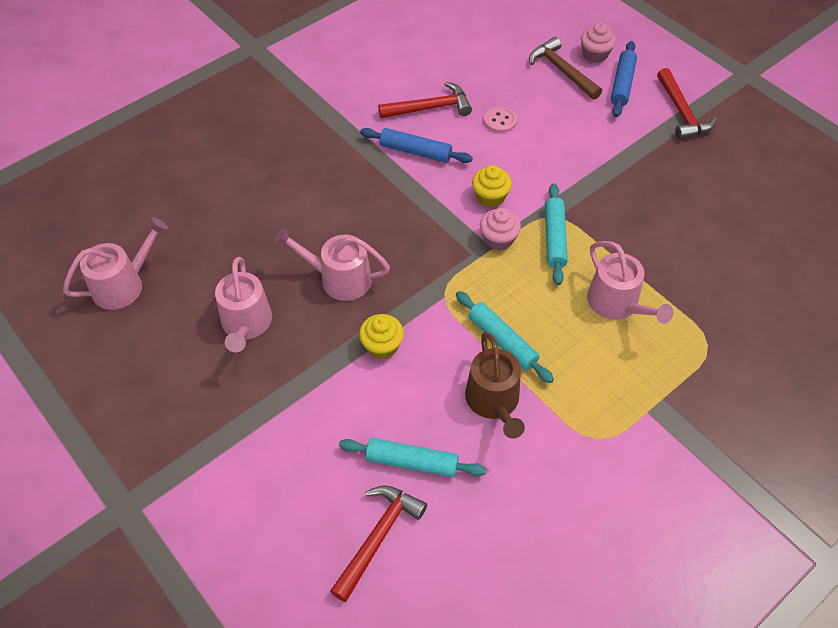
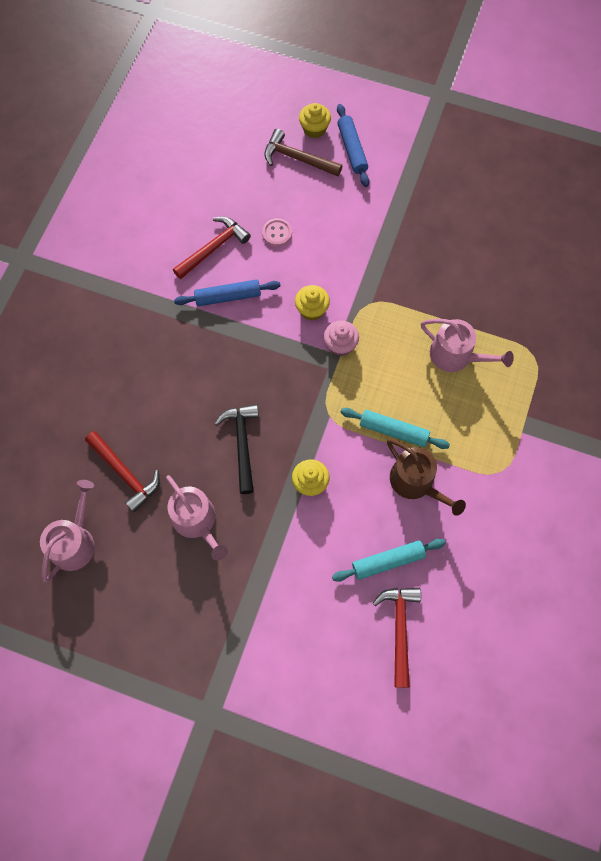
camera: 30 degrees left, 15 degrees up
pink watering can [274,227,390,301] -> black hammer [215,404,259,494]
turquoise rolling pin [545,183,568,285] -> none
pink cupcake [581,23,616,63] -> yellow cupcake [299,103,331,138]
red hammer [657,68,717,140] -> red hammer moved to [85,431,160,512]

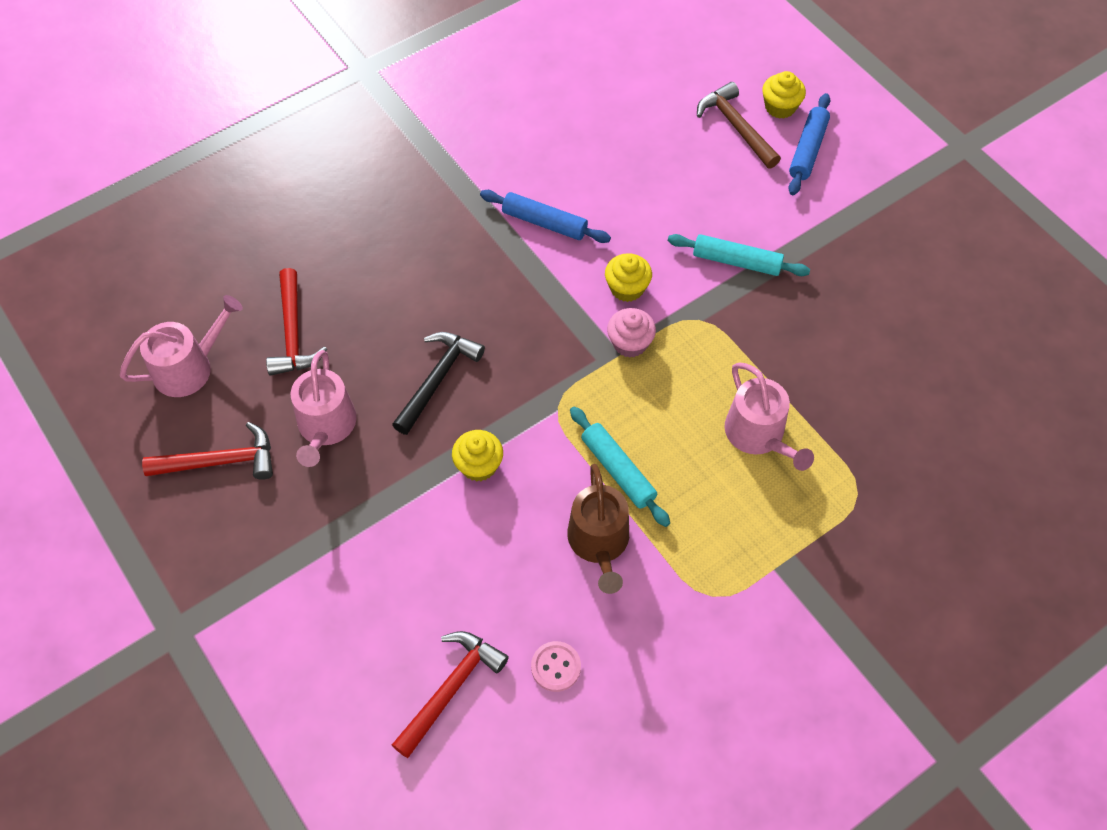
camera: 35 degrees right, 10 degrees down
red hammer [173,216,251,279] -> red hammer moved to [142,422,273,480]
pink button [262,218,292,247] -> pink button moved to [531,641,581,692]
turquoise rolling pin [332,539,446,582] -> turquoise rolling pin moved to [668,234,810,276]

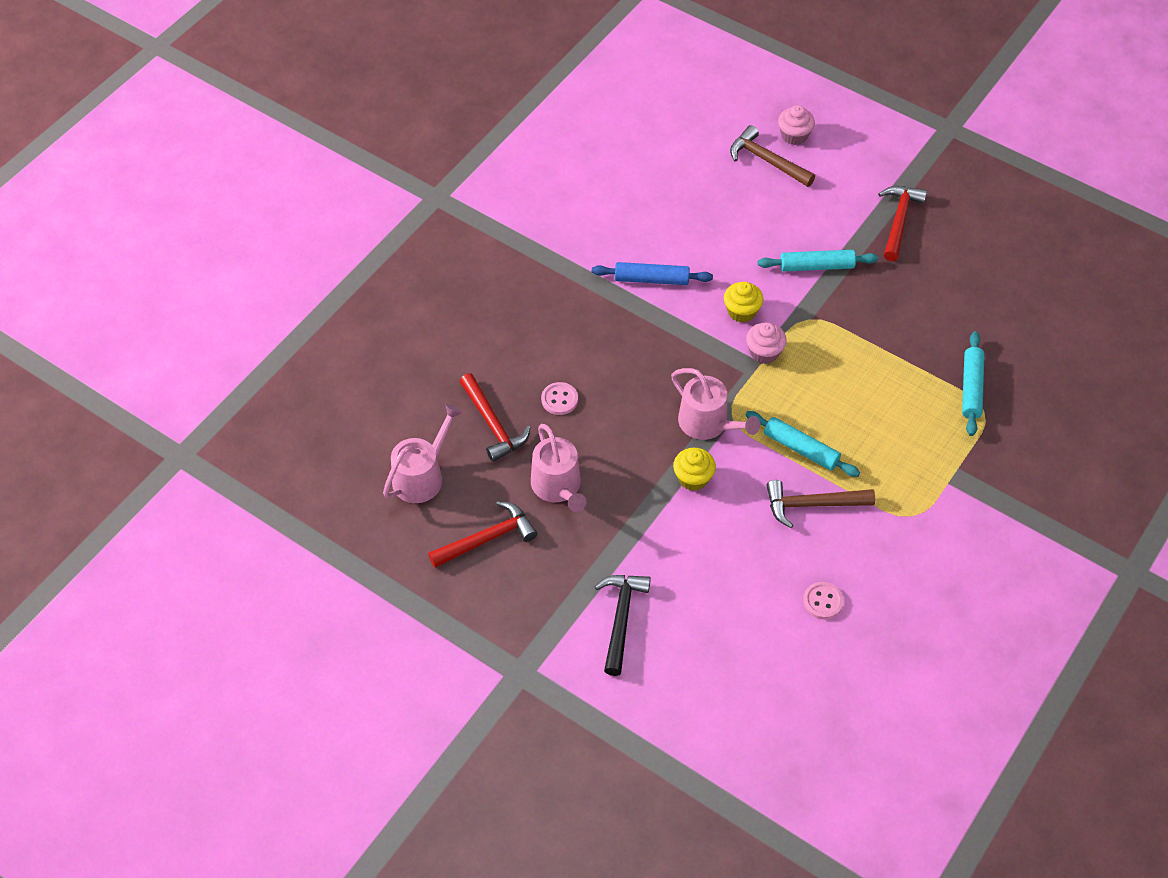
camera: 20 degrees left, 5 degrees down
black hammer [392,332,485,435] -> black hammer moved to [595,575,651,676]
red hammer [392,631,509,758] -> red hammer moved to [878,186,927,261]
brown watering can [567,464,629,594] -> brown hammer [767,480,875,528]
pink watering can [724,362,814,471] -> pink watering can moved to [671,368,760,440]
yellow cupcake [762,71,806,119] -> pink cupcake [778,105,815,145]
blue rolling pin [788,93,830,195] -> none
none -> pink button [541,382,578,415]
none -> turquoise rolling pin [962,331,985,436]

